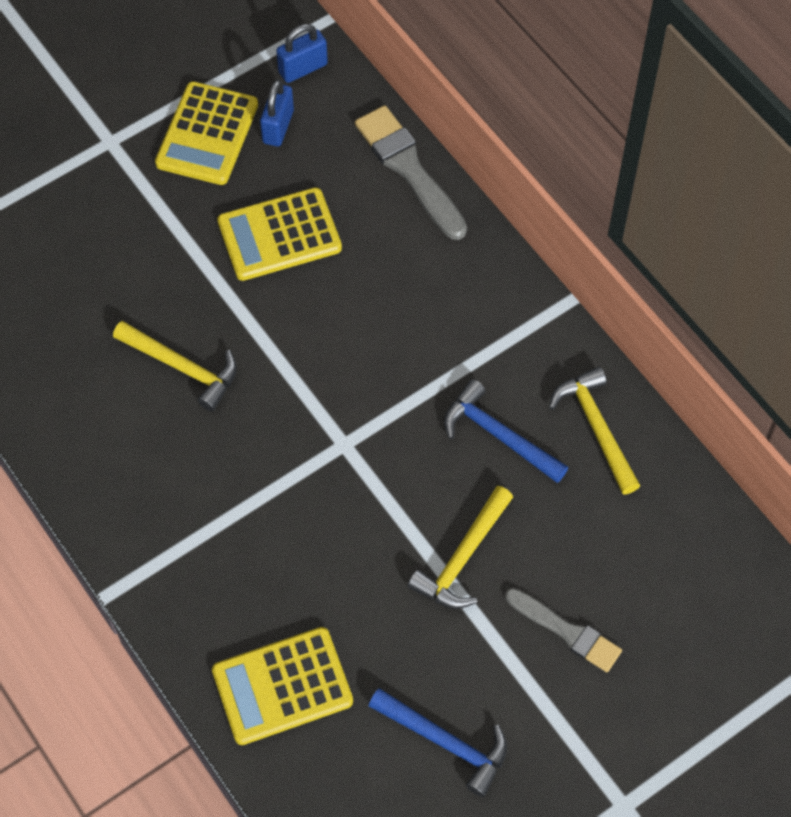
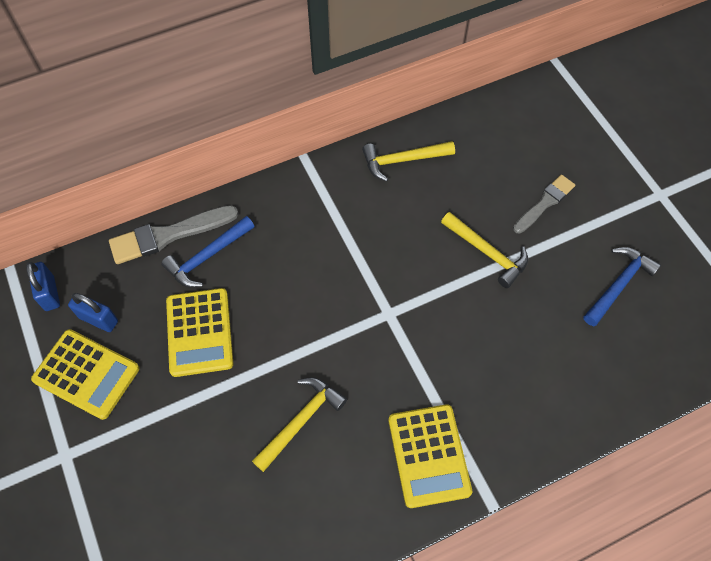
camera: 80 degrees left, 0 degrees up
yellow calculator [212,627,353,745] -> yellow calculator moved to [389,404,472,508]
blue hammer [444,379,568,483] -> blue hammer moved to [161,216,255,288]

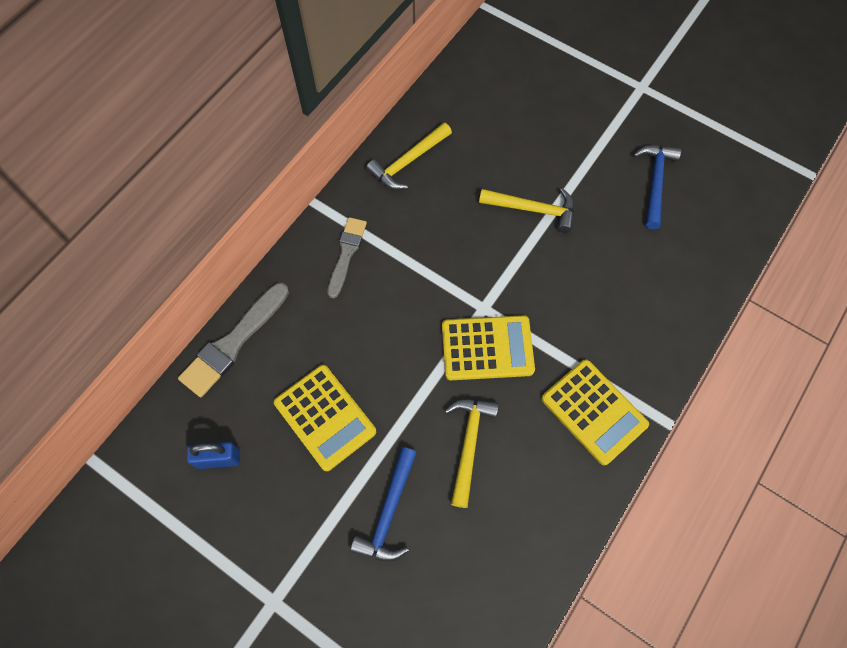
camera: 30 degrees left, 5 degrees up
blue padlock [26,262,60,311] -> none
yellow calculator [31,329,140,420] -> yellow calculator moved to [442,315,535,380]
blue hammer [161,216,255,288] -> blue hammer moved to [350,447,417,562]
grey brush [513,175,575,234] -> grey brush moved to [327,217,367,299]

